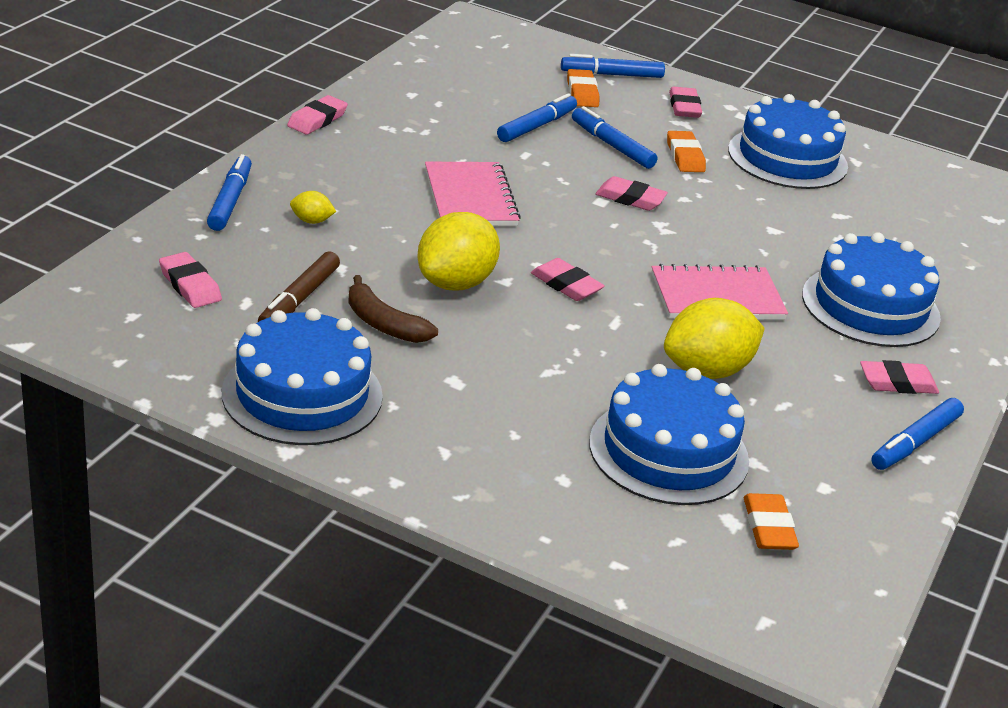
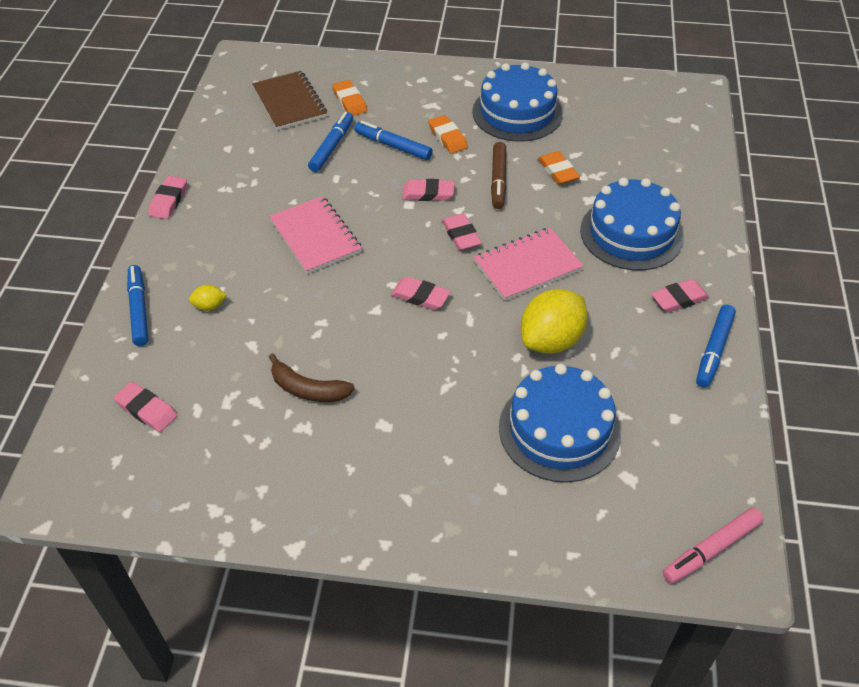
camera: 15 degrees left, 15 degrees up
blue cake [222,308,383,445] -> none
brown marker [258,251,340,322] -> brown marker moved to [491,142,506,209]
yellow lemon [417,212,500,290] -> none
blue marker [561,54,665,78] -> none
pink eraser [669,87,702,118] -> pink eraser moved to [442,213,482,250]
orange eraser [744,493,799,550] -> orange eraser moved to [538,151,580,185]
none -> brown notebook [252,71,327,130]
none -> pink marker [663,507,764,584]

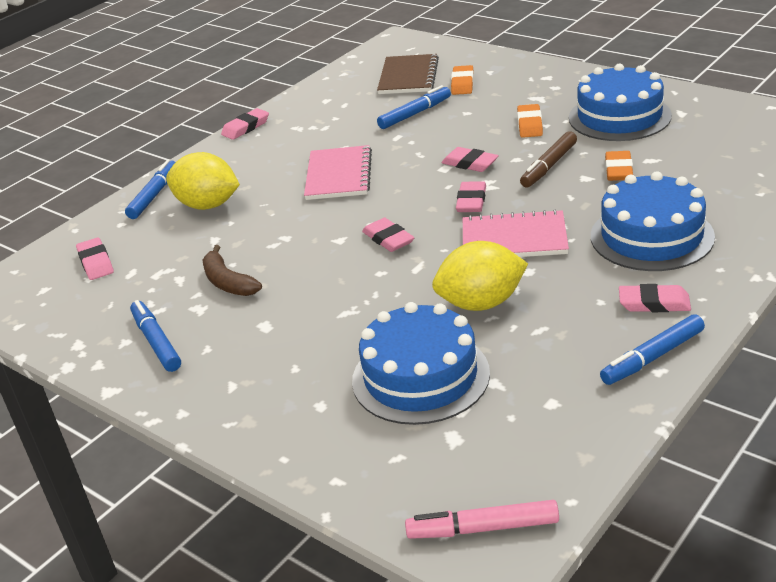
camera: 35 degrees right, 15 degrees down
yellow lemon [189,285,227,311] -> yellow lemon [166,152,240,210], size x2.24
blue marker [354,121,433,160] -> blue marker moved to [130,300,181,372]

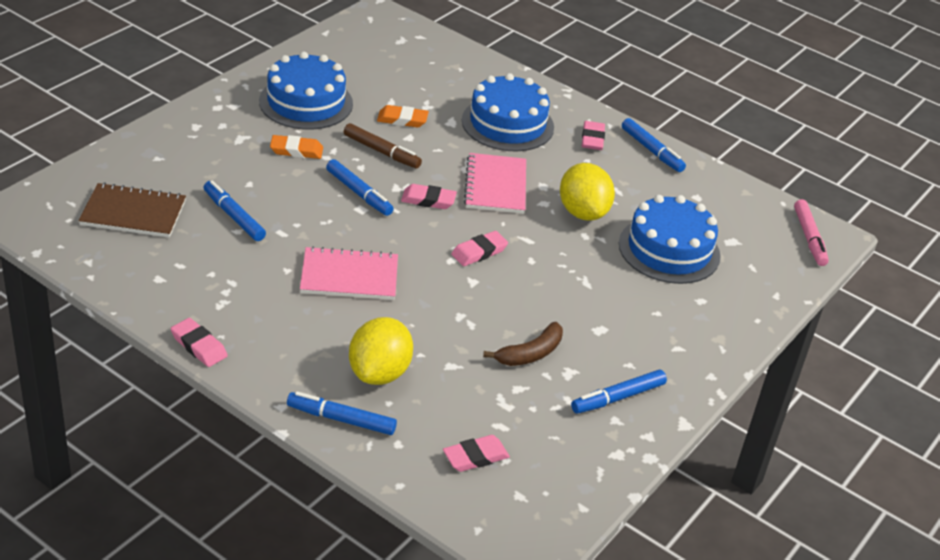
camera: 100 degrees left, 5 degrees up
pink eraser [442,147,499,172] -> blue marker [326,159,394,216]
orange eraser [451,65,474,95] -> none

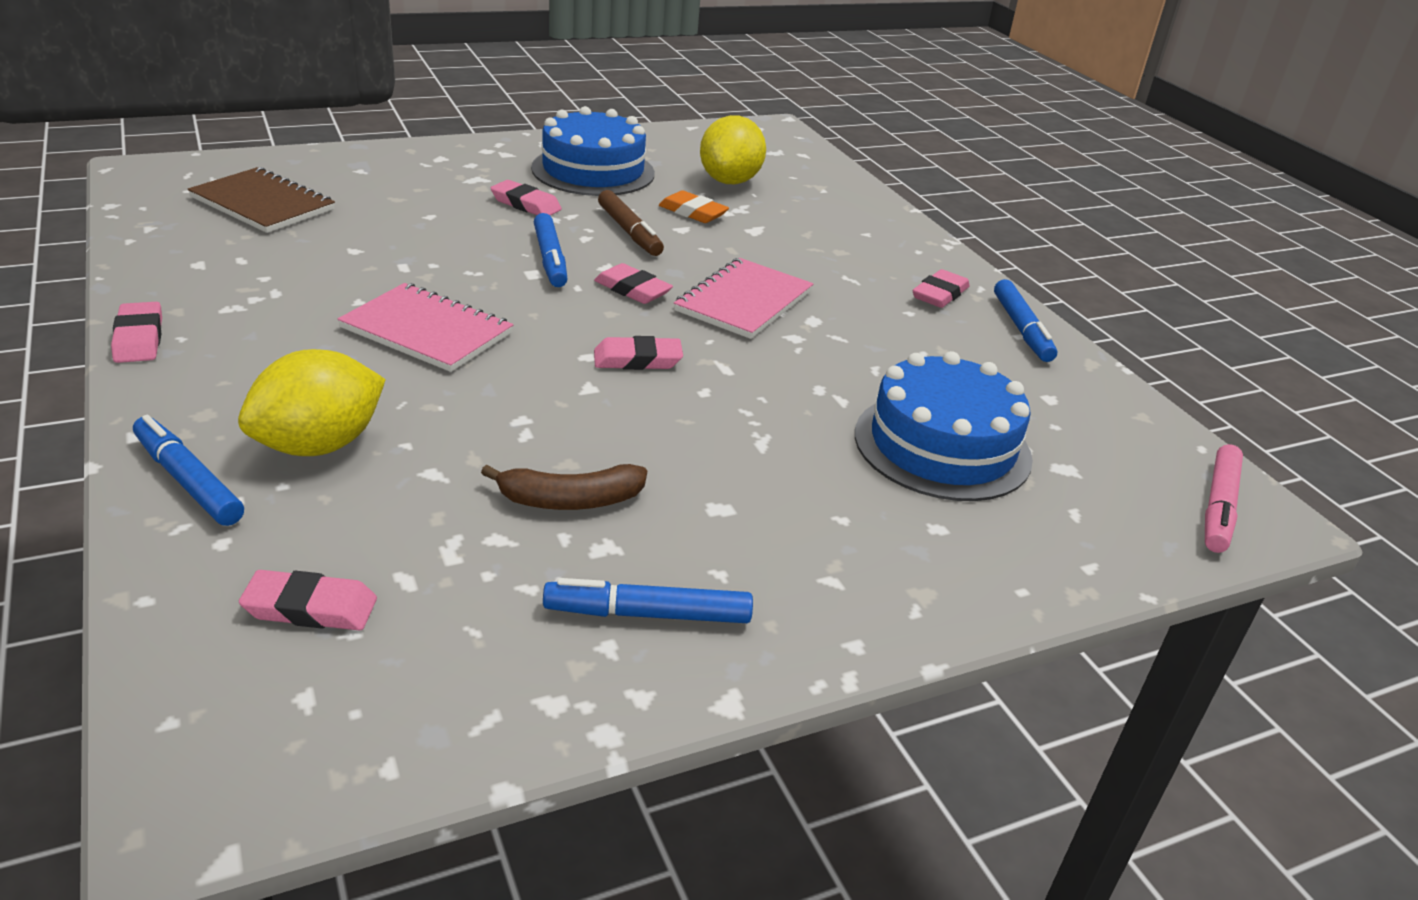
camera: 30 degrees right, 5 degrees down
blue marker [204,180,266,241] -> none
orange eraser [270,135,323,159] -> pink eraser [491,180,562,215]
blue cake [462,73,554,151] -> none
yellow lemon [560,163,615,221] -> yellow lemon moved to [700,115,766,184]

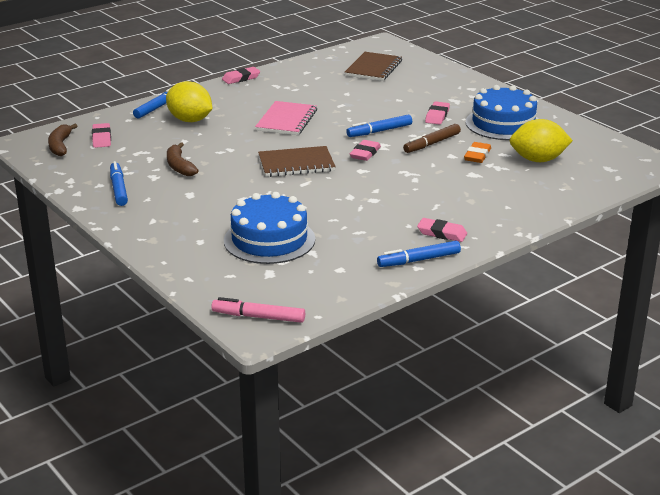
camera: 80 degrees right, 5 degrees down
pink eraser [594,336,683,370] -> brown notebook [258,146,336,177]
pink notebook [674,258,814,339] -> none
none -> brown banana [48,124,78,156]

